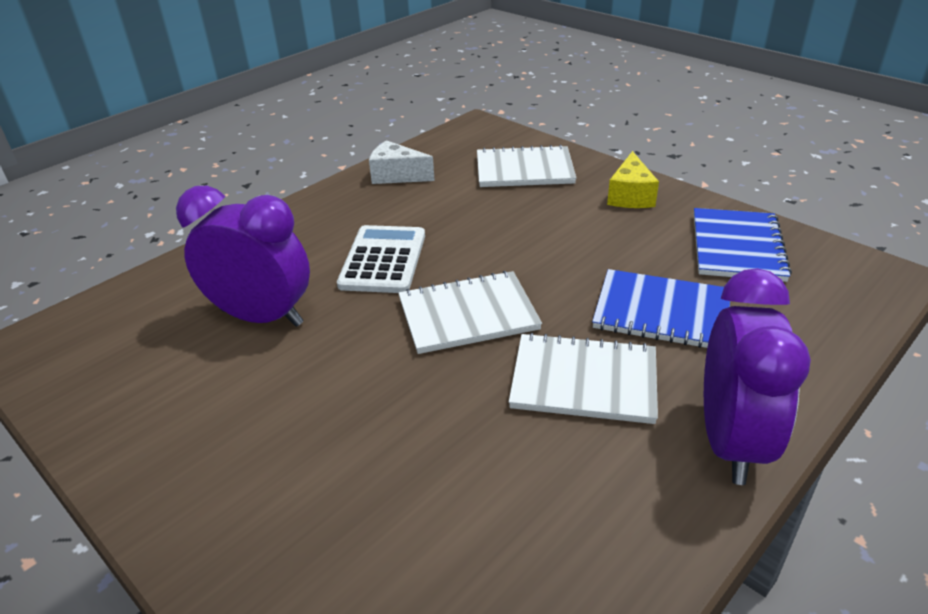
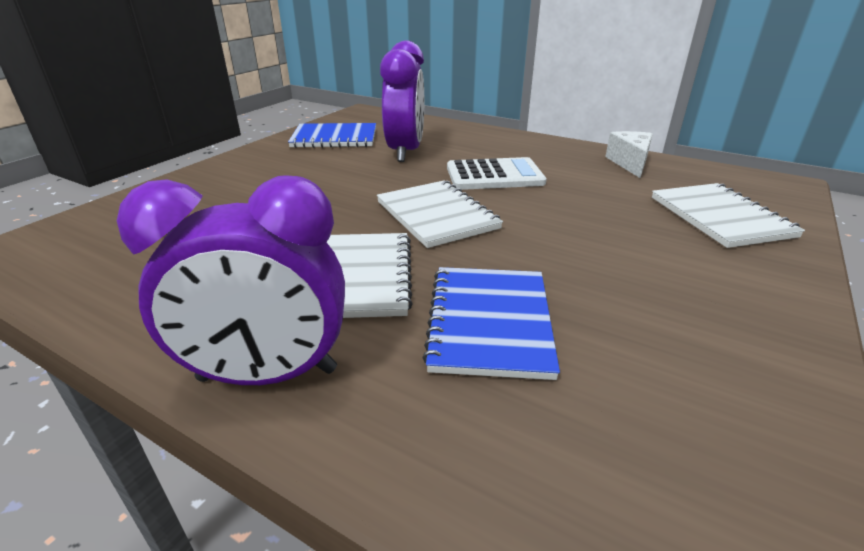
camera: 75 degrees right, 5 degrees down
yellow cheese [607,151,659,208] -> none
blue notebook [694,208,792,282] -> blue notebook moved to [288,123,376,148]

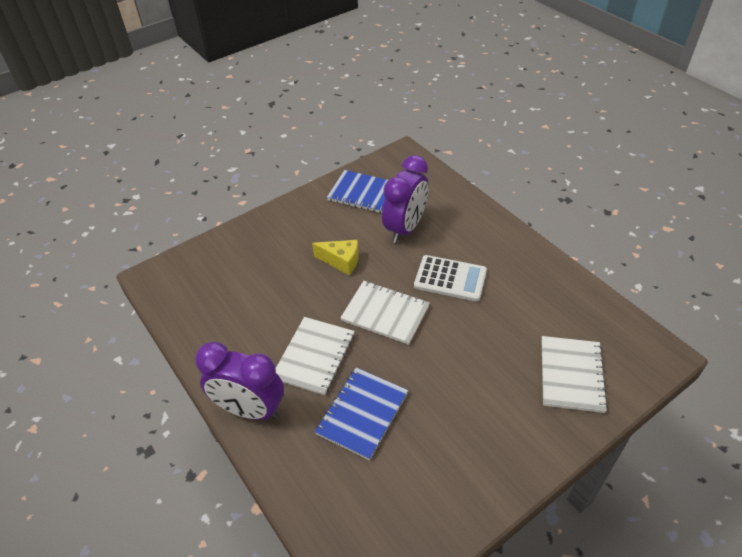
camera: 25 degrees right, 15 degrees up
white notebook [377,180,503,248] -> white notebook turned 60 degrees counterclockwise [340,281,430,345]
white cheese [605,131,653,178] -> none
none -> yellow cheese [312,240,359,275]

